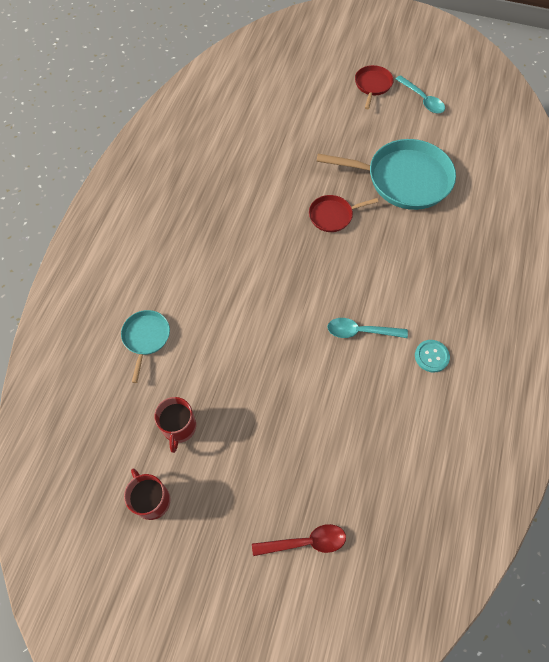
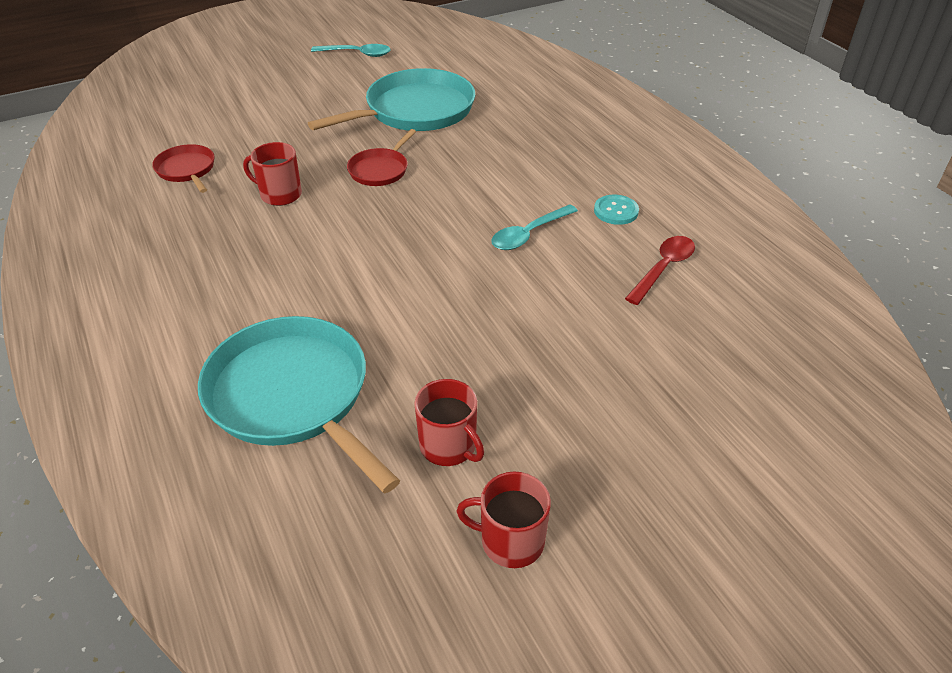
camera: 45 degrees left, 20 degrees down
turquoise pan [121,310,170,383] -> turquoise pan [198,316,400,493], size x2.00
red spoon [252,524,346,556] -> red spoon moved to [625,236,695,305]
red pan [355,65,394,109] -> red pan moved to [152,144,215,193]
none -> red mug [243,142,302,206]

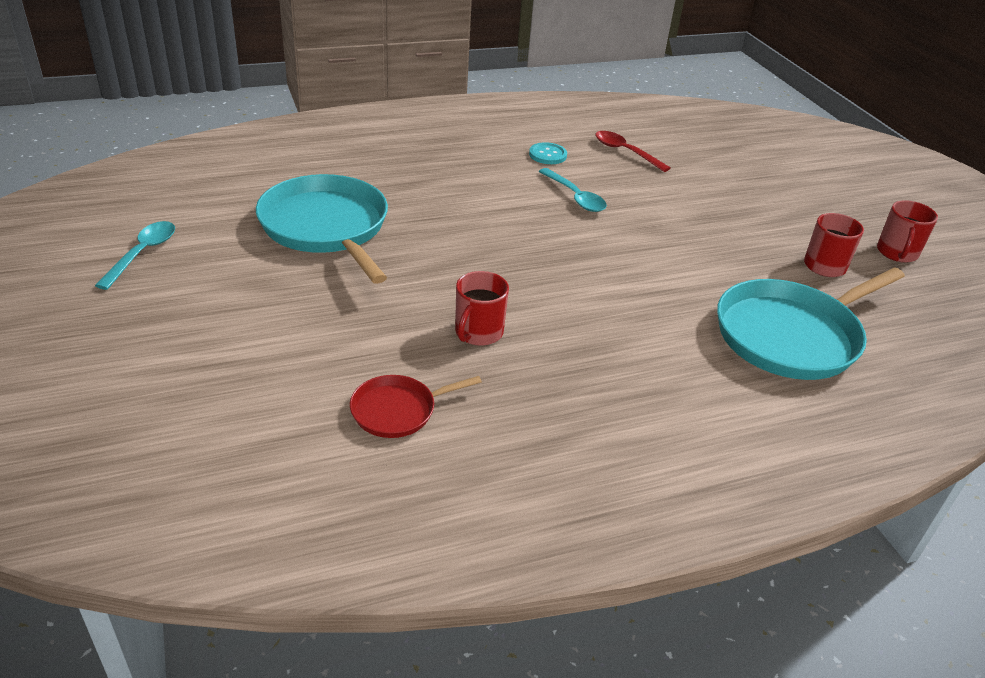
camera: 85 degrees left, 5 degrees down
red pan [347,129,416,186] -> none

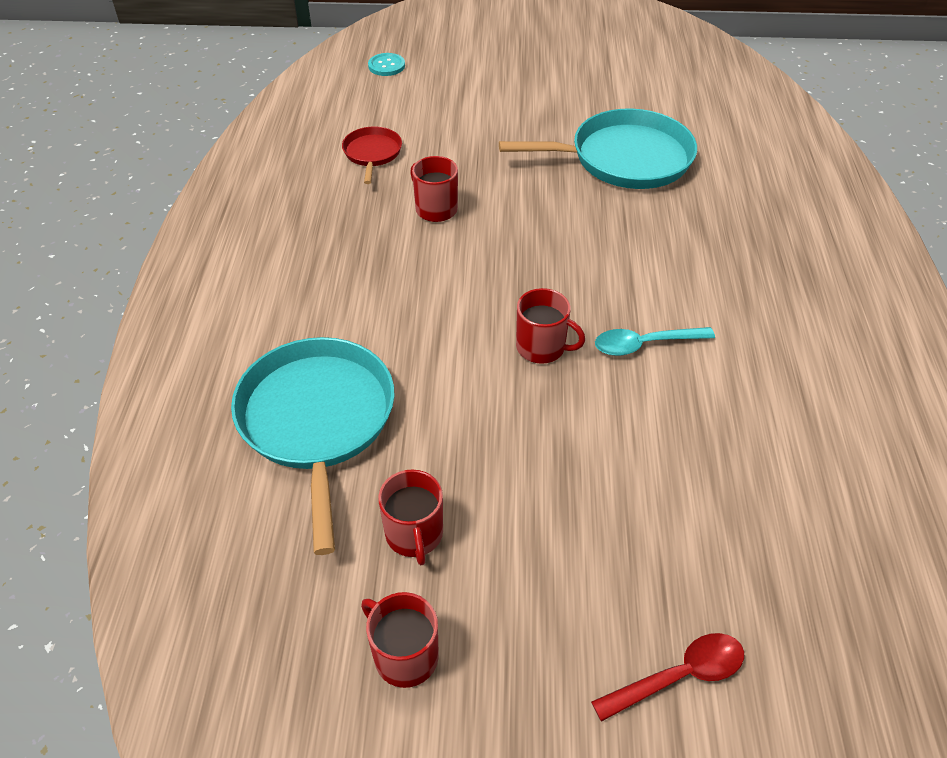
camera: 115 degrees right, 10 degrees up
turquoise spoon [95,221,175,290] -> none
turquoise button [529,142,567,164] -> turquoise button moved to [368,53,405,76]
red spoon [595,131,671,172] -> red spoon moved to [591,633,744,722]
none -> red mug [516,288,585,364]

